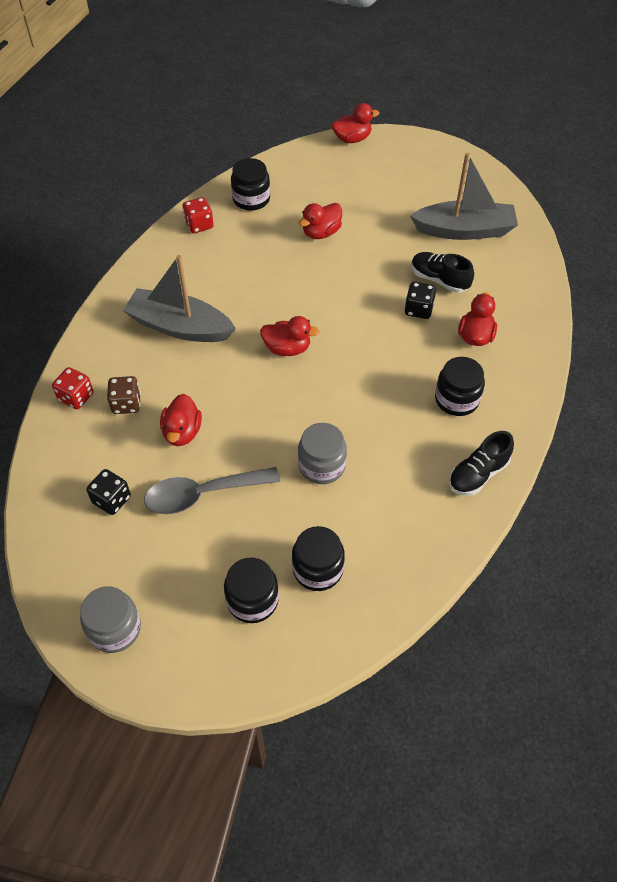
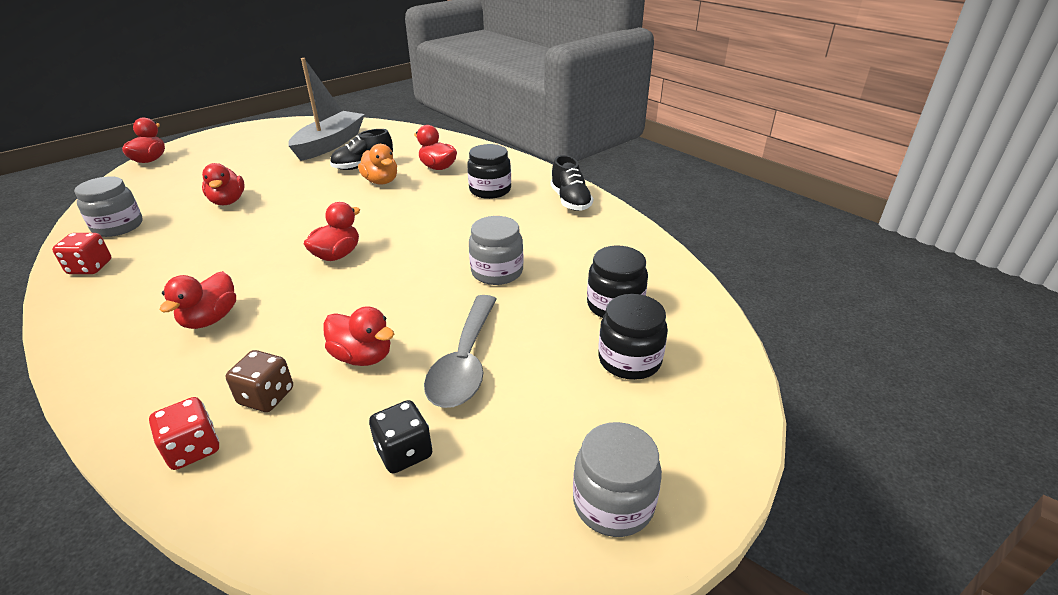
camera: 65 degrees left, 20 degrees down
grey boat [123,255,236,342] -> red duck [160,271,236,329]
black jar [231,158,270,211] -> grey jar [74,176,143,237]
black dice [405,282,436,319] -> orange duck [358,144,397,185]

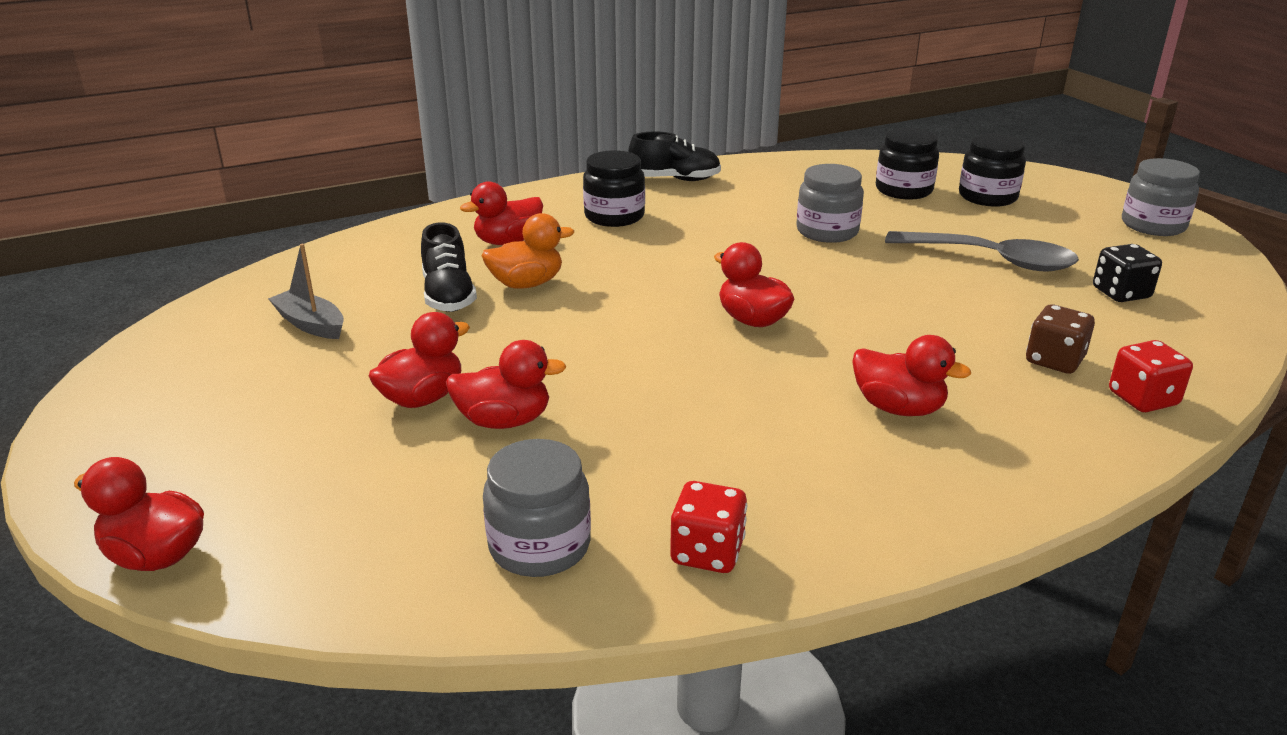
camera: 75 degrees left, 5 degrees down
grey boat [288,58,365,161] -> grey boat [268,244,344,339], size x0.52
red duck [323,306,394,366] -> red duck moved to [369,312,470,408]

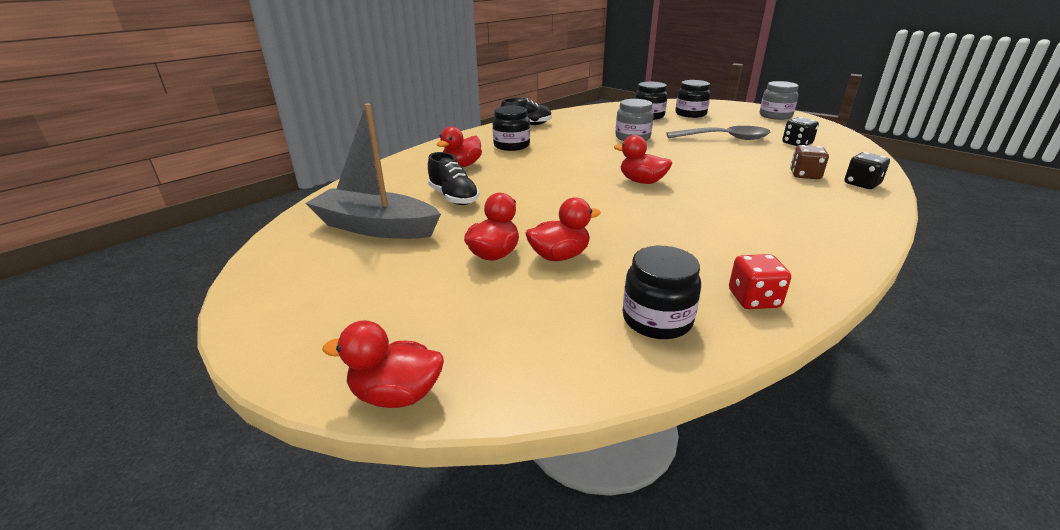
camera: 20 degrees left, 0 degrees up
grey boat [268,244,344,339] -> grey boat [306,104,441,239], size x1.93
orange duck [482,213,574,289] -> none
grey jar [483,439,591,577] -> black jar [623,246,701,339]
red duck [852,335,971,416] -> none
red dice [1109,340,1193,412] -> black dice [844,152,890,189]

